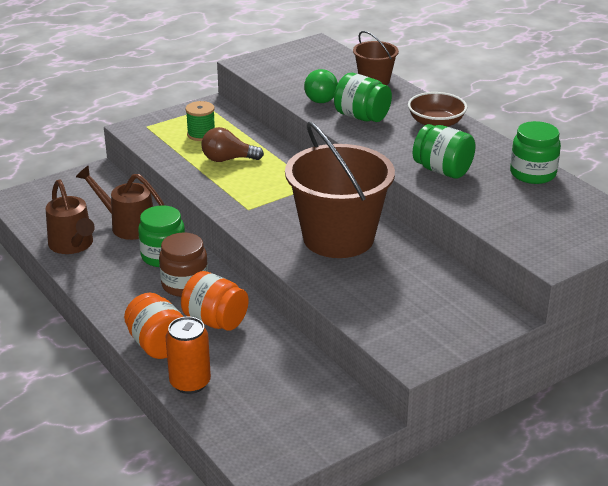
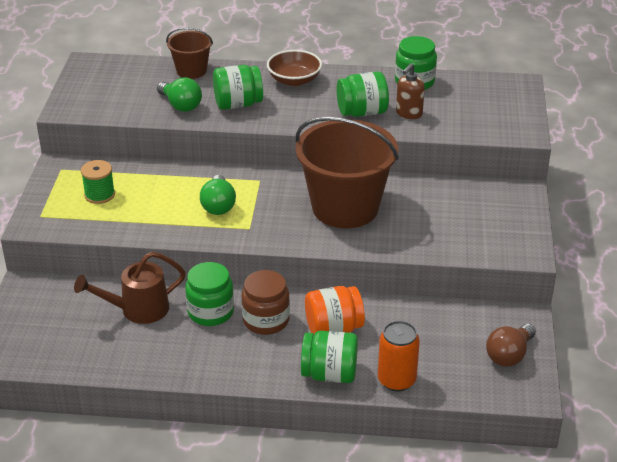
camera: 50 degrees left, 5 degrees up
brown watering can [46,180,95,254] -> none
orange jar [124,292,184,359] -> green jar [301,331,358,383]
brown light bulb [201,127,264,162] -> brown light bulb moved to [486,324,536,367]
none -> green light bulb [200,175,236,215]
none -> brown soap dispenser [396,63,425,119]

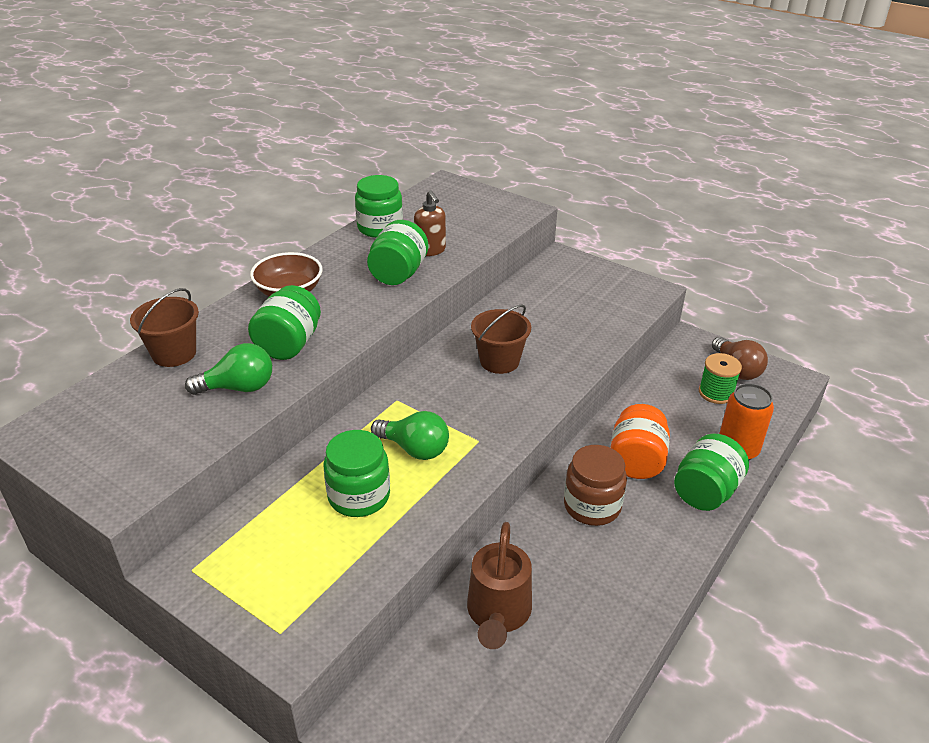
camera: 60 degrees left, 0 degrees up
green spool [81,160,115,204] -> green spool moved to [699,353,742,404]
green jar [185,262,234,326] -> green jar moved to [323,430,390,517]
brown bucket [296,117,399,228] -> brown bucket [471,304,531,374], size x0.50

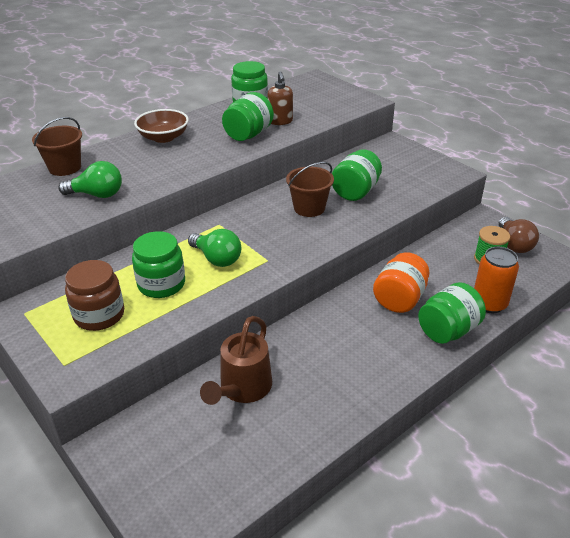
camera: 15 degrees right, 0 degrees up
green jar [248,285,321,360] -> green jar moved to [332,149,382,201]
brown jar [564,445,627,526] -> brown jar moved to [65,260,124,331]

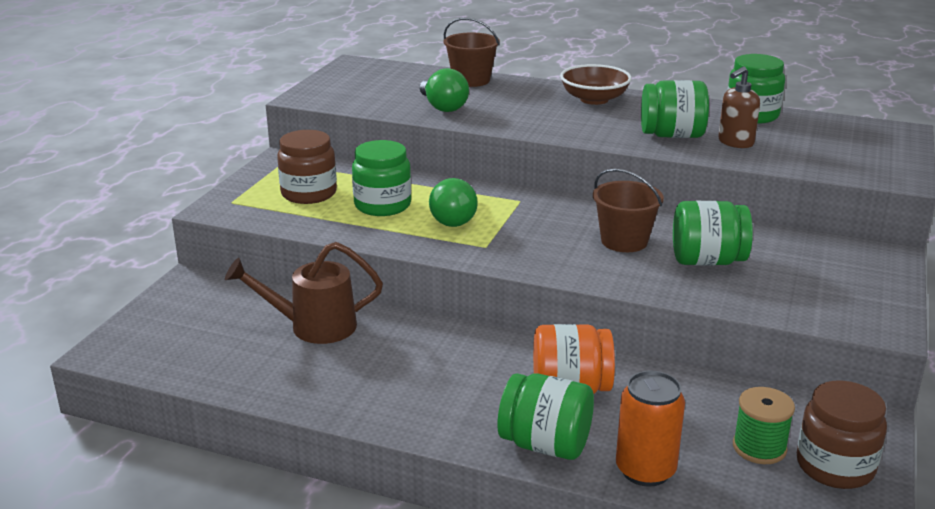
camera: 60 degrees right, 10 degrees down
brown light bulb [499,217,539,253] -> brown jar [797,380,887,489]

